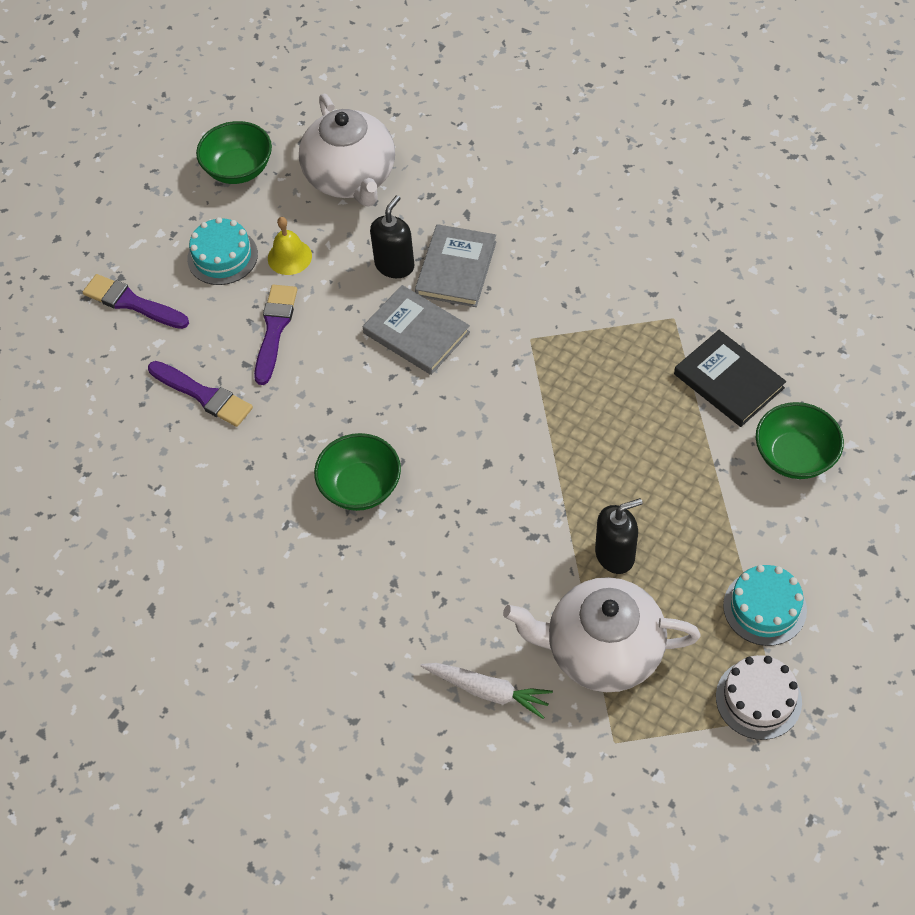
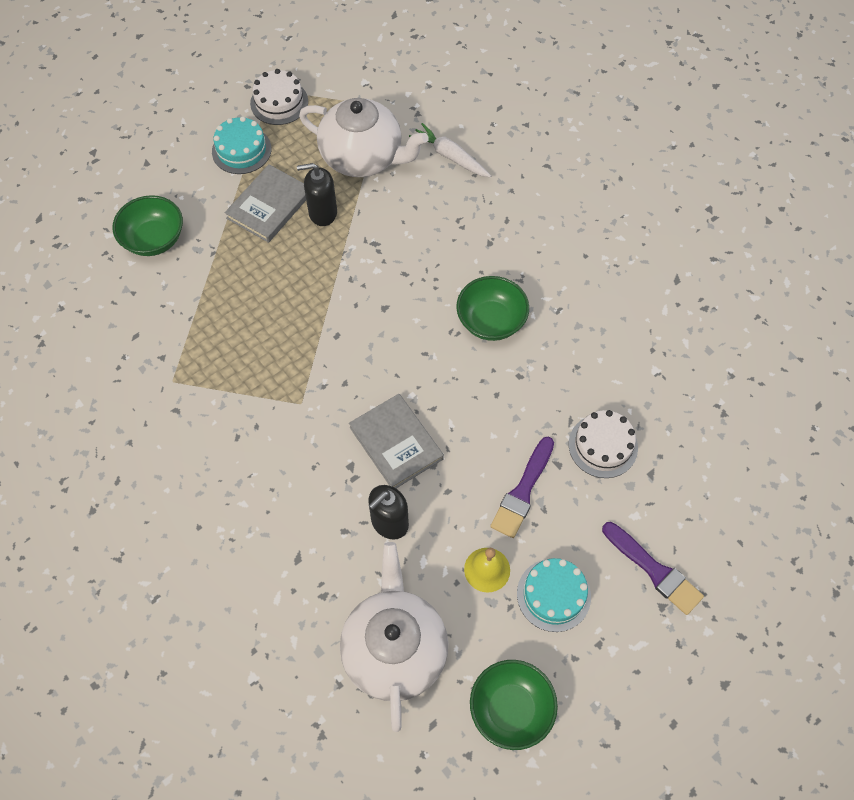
camera: 165 degrees left, 5 degrees up
purple brush [148,361,253,427] -> white cake [569,410,638,478]
grey book [415,224,497,307] -> grey book moved to [225,164,306,243]
black book [674,330,786,427] -> none

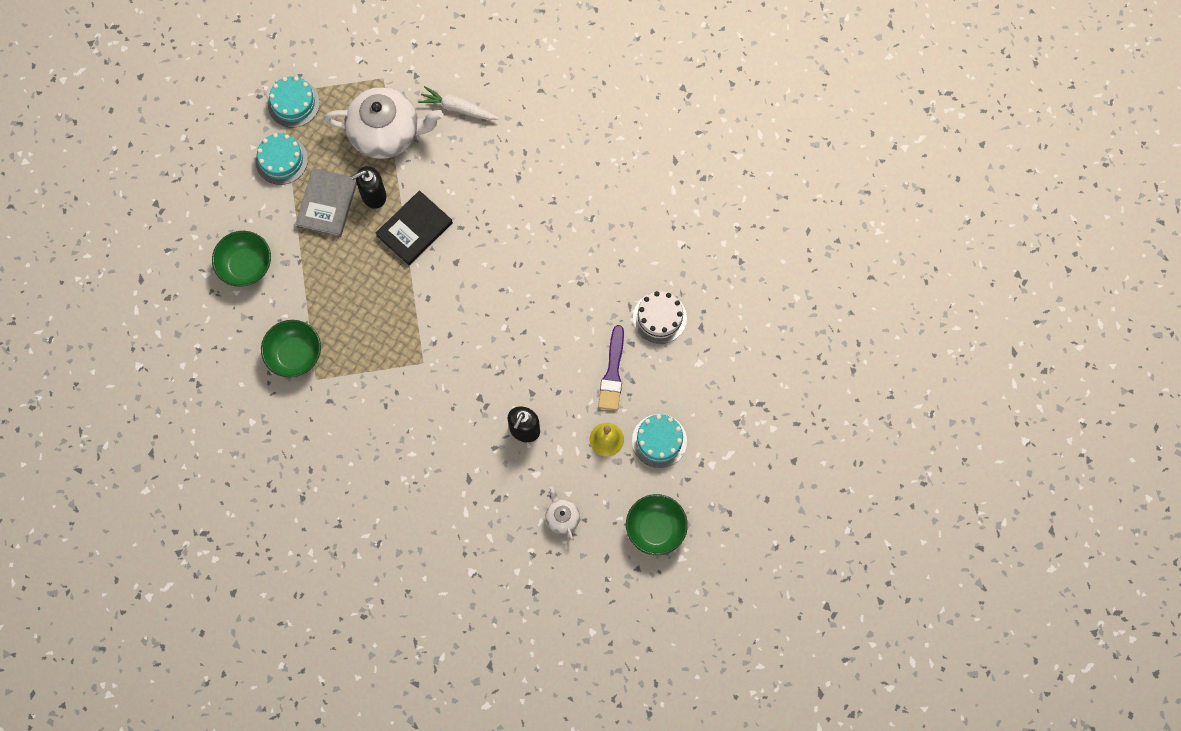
camera: 20 degrees left, 10 degrees up
white cake [250,69,308,125] -> turquoise cake [268,76,320,127]
white teapot [340,542,448,732] -> white teapot [545,486,580,541], size x0.44
grey book [349,394,444,488] -> none
green bowl [456,276,529,341] -> green bowl moved to [261,320,321,377]
purple brush [602,522,704,615] -> none
none -> black book [376,190,453,265]

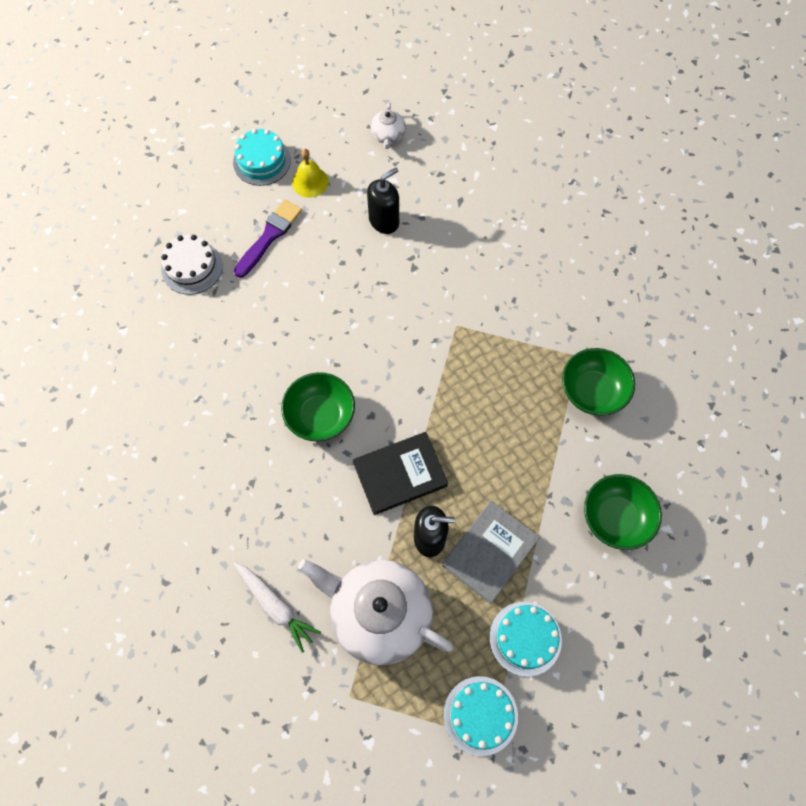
camera: 155 degrees left, 5 degrees down
green bowl [626,494,688,555] -> green bowl moved to [281,372,355,441]

